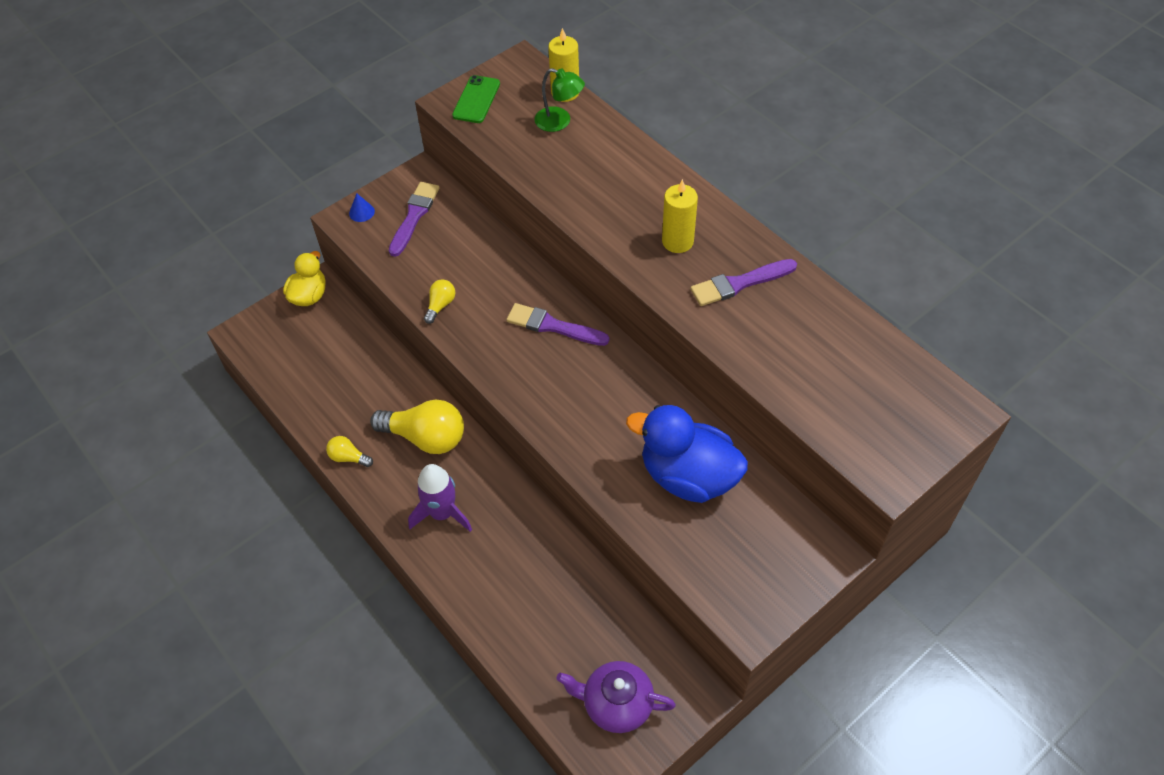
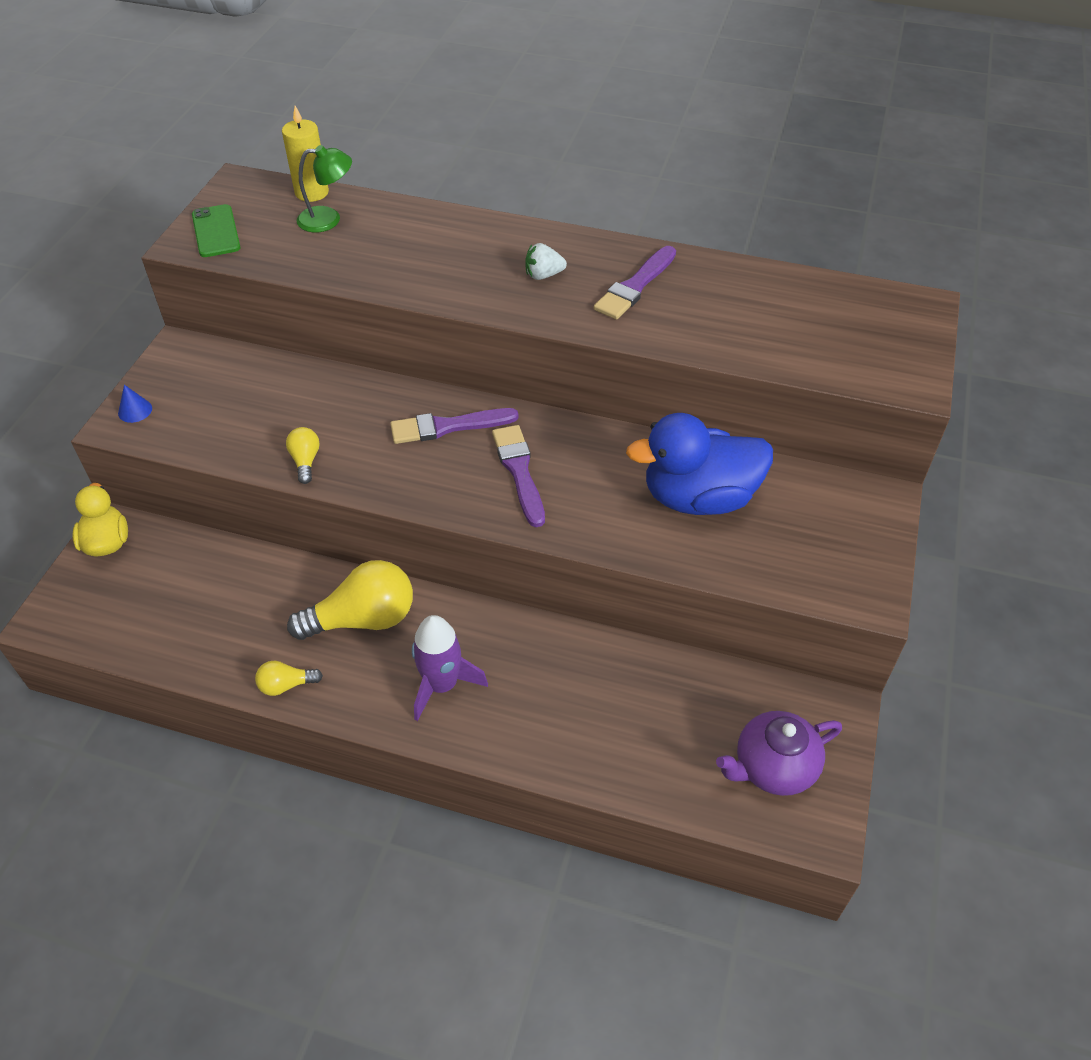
camera: 35 degrees left, 5 degrees down
purple brush [389,182,440,257] -> purple brush moved to [492,425,545,527]
yellow candle [662,179,698,253] -> white strawberry [525,243,567,280]

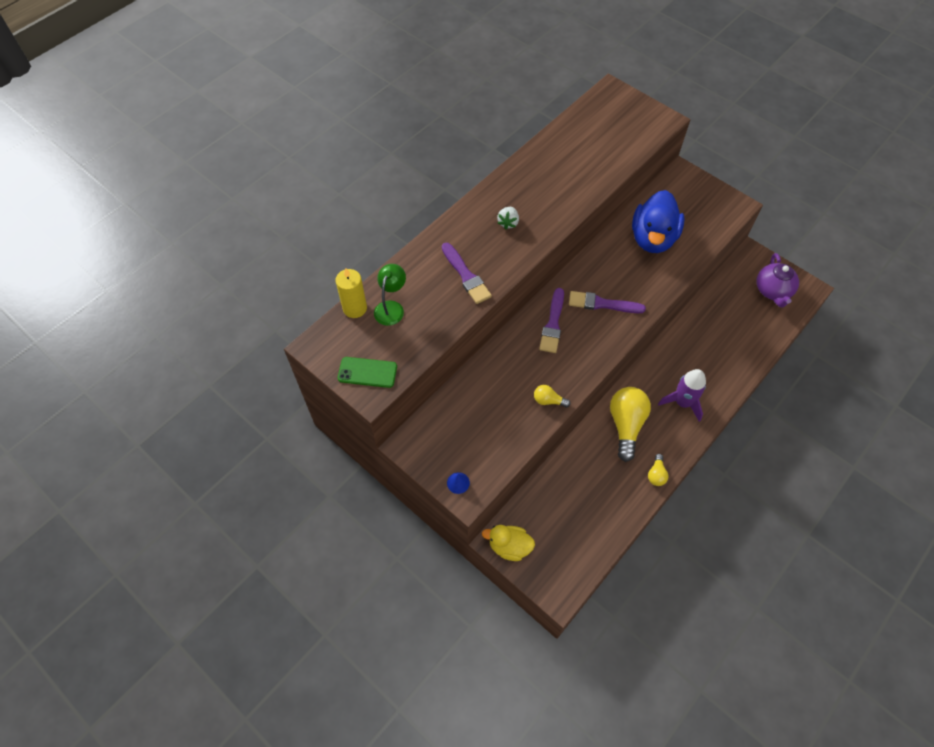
camera: 65 degrees left, 10 degrees up
purple brush [594,246,676,320] -> purple brush moved to [442,242,492,304]

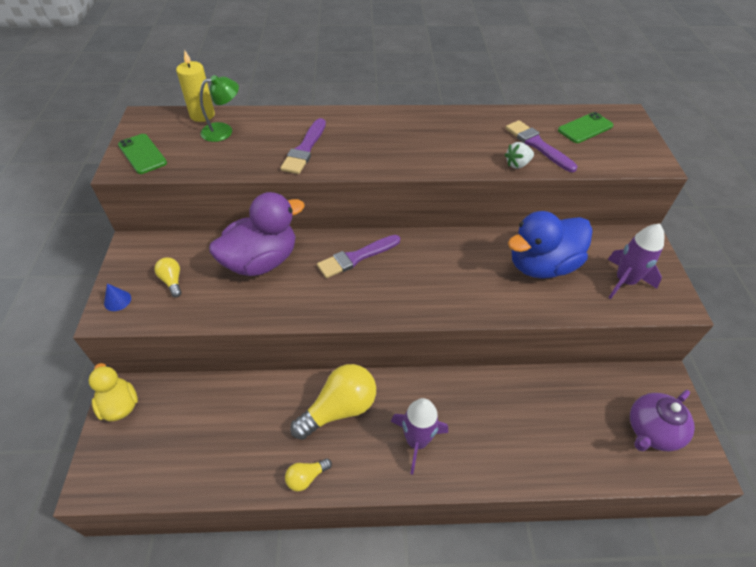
camera: 45 degrees right, 10 degrees down
white strawberry [497,207,519,230] -> white strawberry moved to [505,142,534,169]
yellow light bulb [534,385,570,407] -> yellow light bulb moved to [155,257,182,297]
purple brush [569,291,646,313] -> purple brush moved to [505,120,577,172]
none -> purple duck [209,192,305,276]
none -> green phone [558,112,614,143]
none -> purple rocket [608,224,664,299]

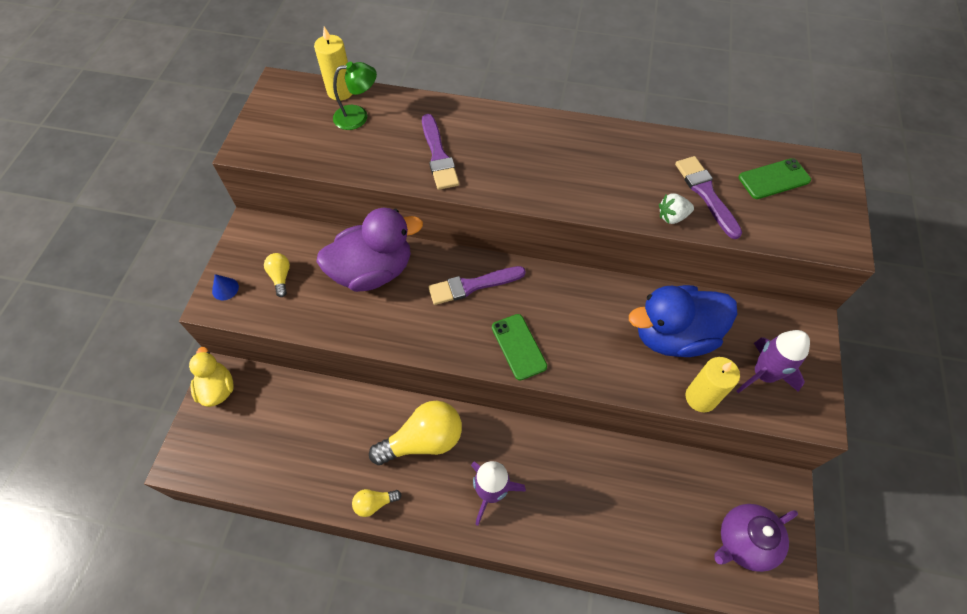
camera: 15 degrees right, 10 degrees up
green phone [118,134,167,174] -> green phone moved to [492,314,547,380]
purple brush [280,118,326,174] -> purple brush turned 45 degrees counterclockwise [422,114,459,190]
none -> yellow candle [686,357,740,412]

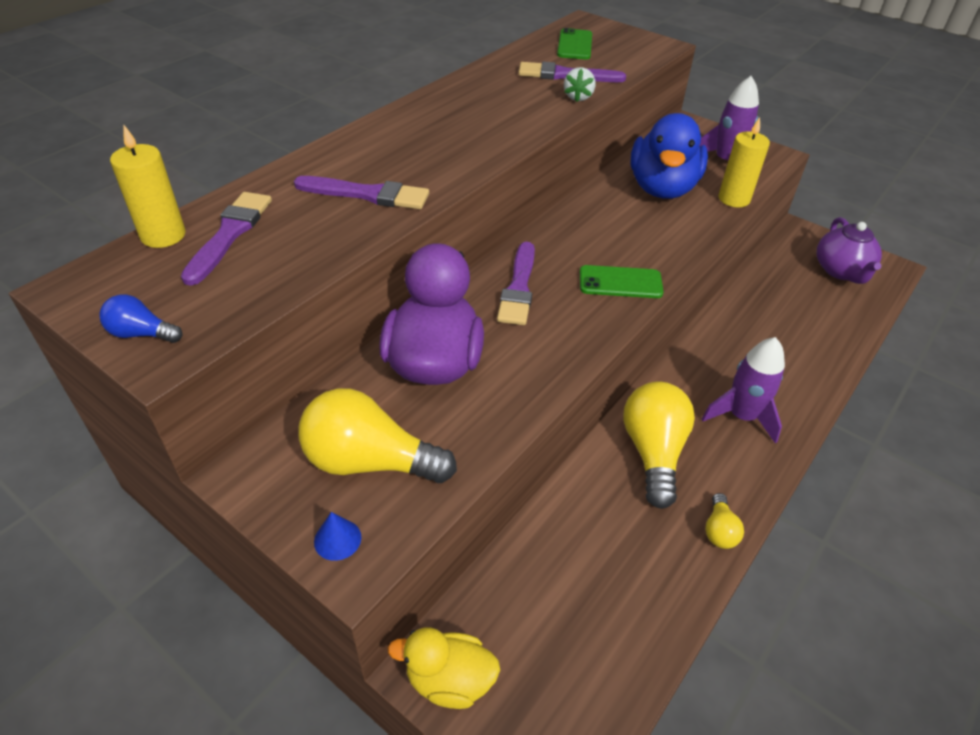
camera: 65 degrees left, 15 degrees down
yellow light bulb [264,253,290,297] -> yellow light bulb [298,388,457,483], size x2.07
green lamp [333,62,377,130] -> purple brush [181,192,272,286]
none -> blue light bulb [99,294,183,343]

